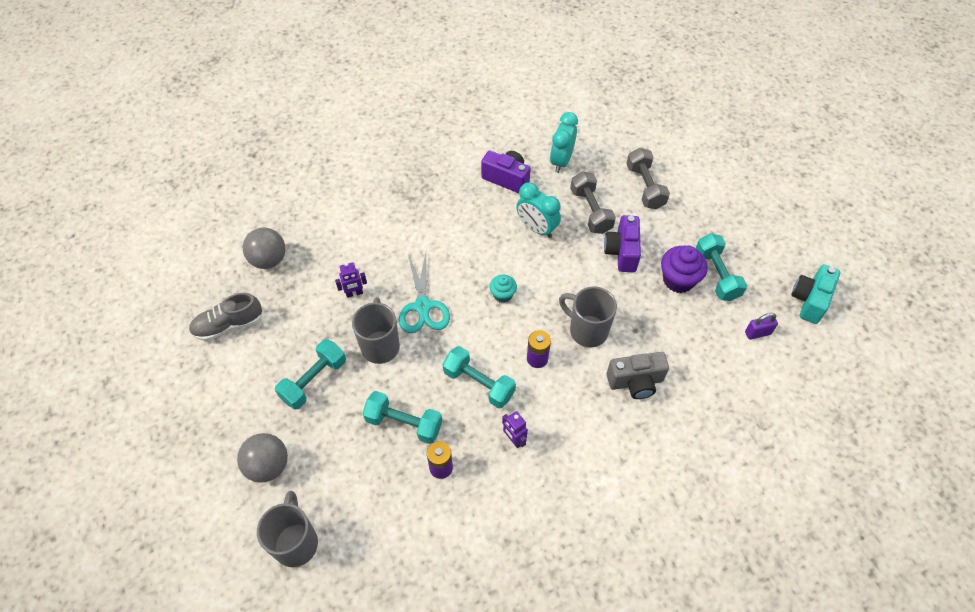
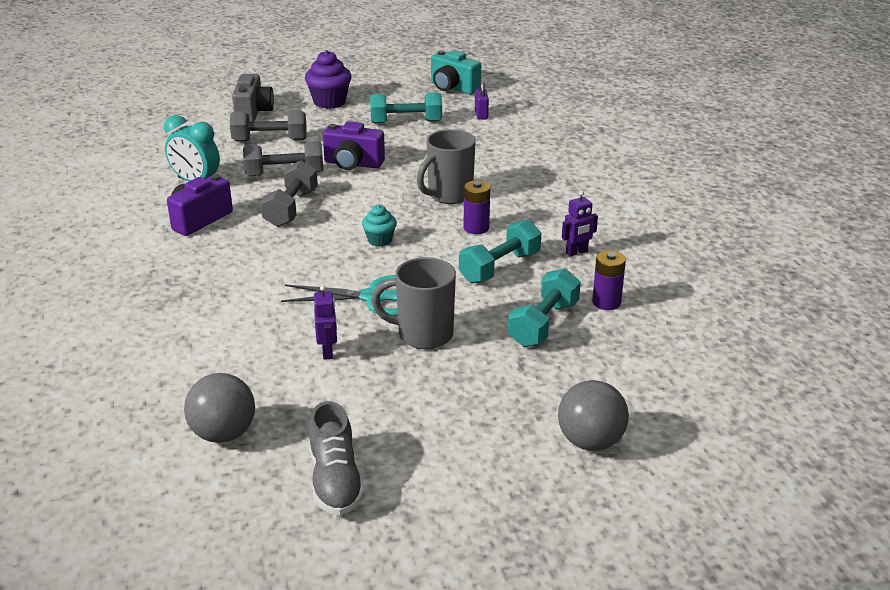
camera: 80 degrees left, 25 degrees down
grey mug [257,491,318,567] -> none
turquoise dumbbell [275,339,346,409] -> none
turquoise clock [516,182,561,238] -> grey dumbbell [260,160,318,227]
grey camera [607,352,669,399] -> grey camera moved to [232,74,274,122]
purple cupcake [661,245,708,293] -> purple cupcake moved to [305,50,352,109]

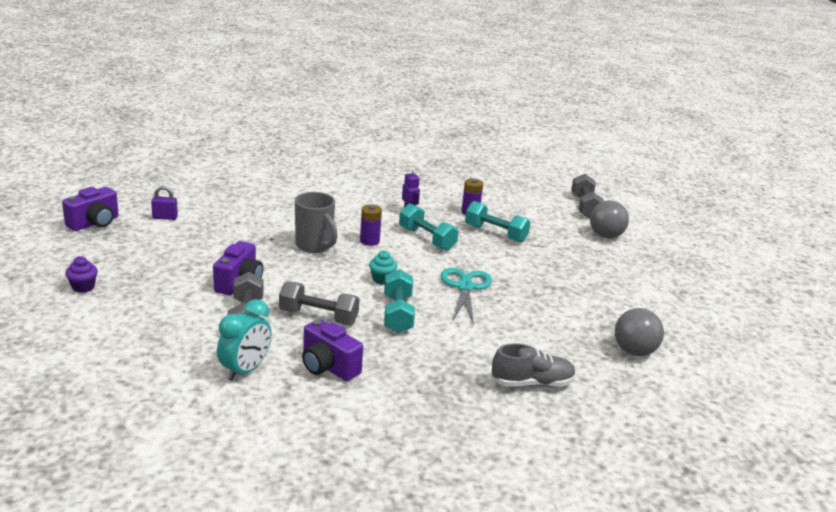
camera: 90 degrees left, 5 degrees down
grey dumbbell [230,110,307,141] -> grey dumbbell moved to [571,174,604,219]
grey camera [232,74,274,122] -> none
purple cupcake [305,50,352,109] -> purple cupcake [65,256,98,293], size x0.60
grey shoe [309,401,365,515] -> grey shoe moved to [491,343,576,387]
purple robot [314,285,337,360] -> none
turquoise dumbbell [370,92,442,123] -> turquoise dumbbell moved to [384,269,415,333]
grey mug [371,257,456,349] -> none
turquoise camera [431,50,481,94] -> purple camera [62,187,119,231]

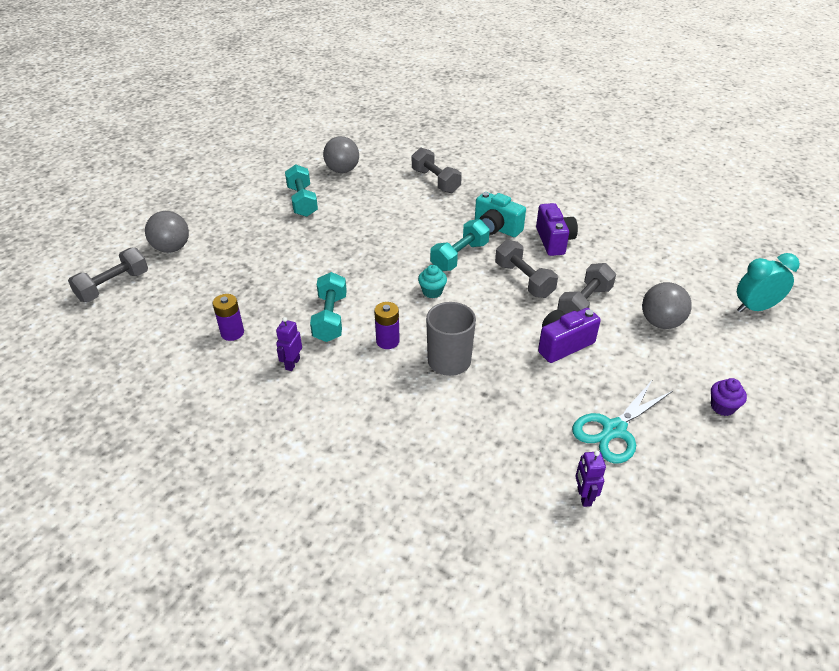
camera: 135 degrees left, 15 degrees up
purple camera [62,187,119,231] -> none
purple padlock [151,186,178,220] -> purple robot [575,450,606,507]
turquoise clock [217,299,271,381] -> turquoise clock moved to [737,253,800,313]
turquoise scissors [441,268,492,325] -> turquoise scissors moved to [572,379,673,464]
turquoise dumbbell [465,201,531,242] -> turquoise dumbbell moved to [285,164,318,217]
grey shoe [491,343,576,387] -> grey dumbbell [412,148,462,193]
none -> turquoise camera [475,192,526,237]
none -> grey ball [642,282,692,329]

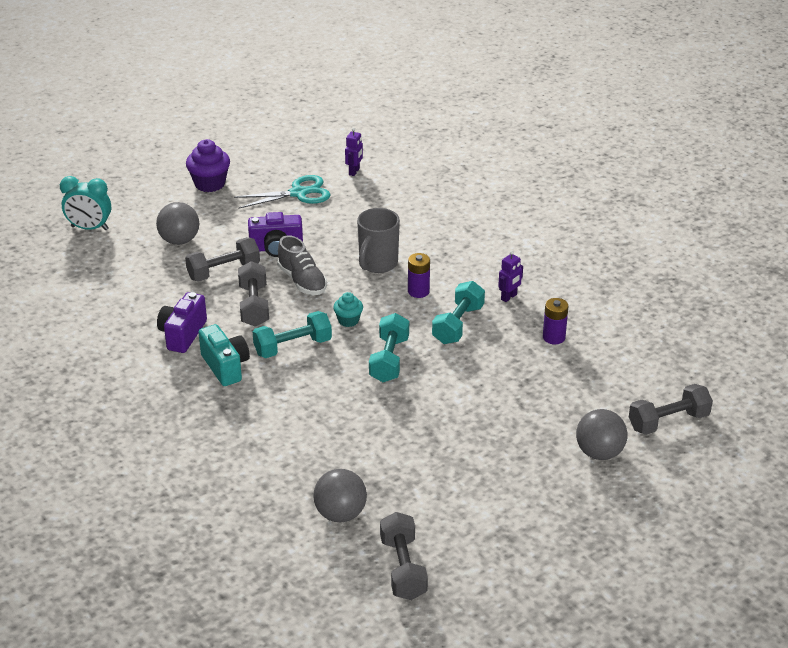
camera: 155 degrees left, 5 degrees down
turquoise dumbbell [285,164,318,217] -> turquoise dumbbell moved to [369,313,409,382]
grey dumbbell [412,148,462,193] -> grey dumbbell moved to [380,512,428,600]
purple cupcake [711,378,747,416] -> purple cupcake [186,139,230,192], size x1.67
none -> grey shoe [277,235,327,295]

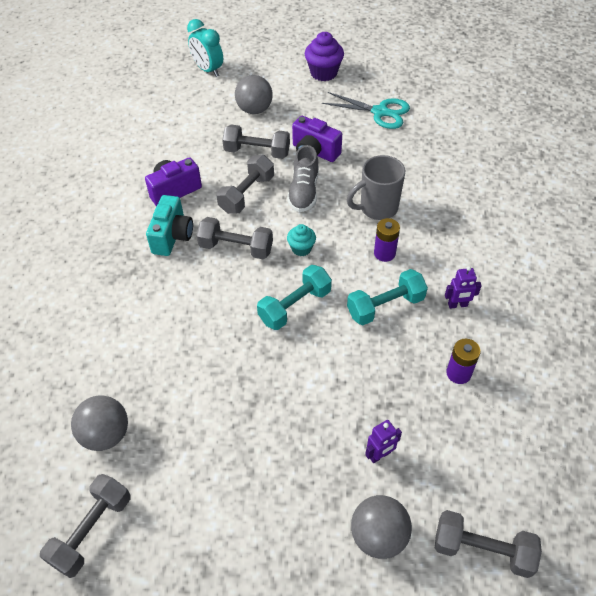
camera: 40 degrees right, 15 degrees up
turquoise dumbbell [253,311,332,358] -> grey dumbbell [196,217,273,259]
purple robot [345,128,363,176] -> purple robot moved to [365,420,402,463]

